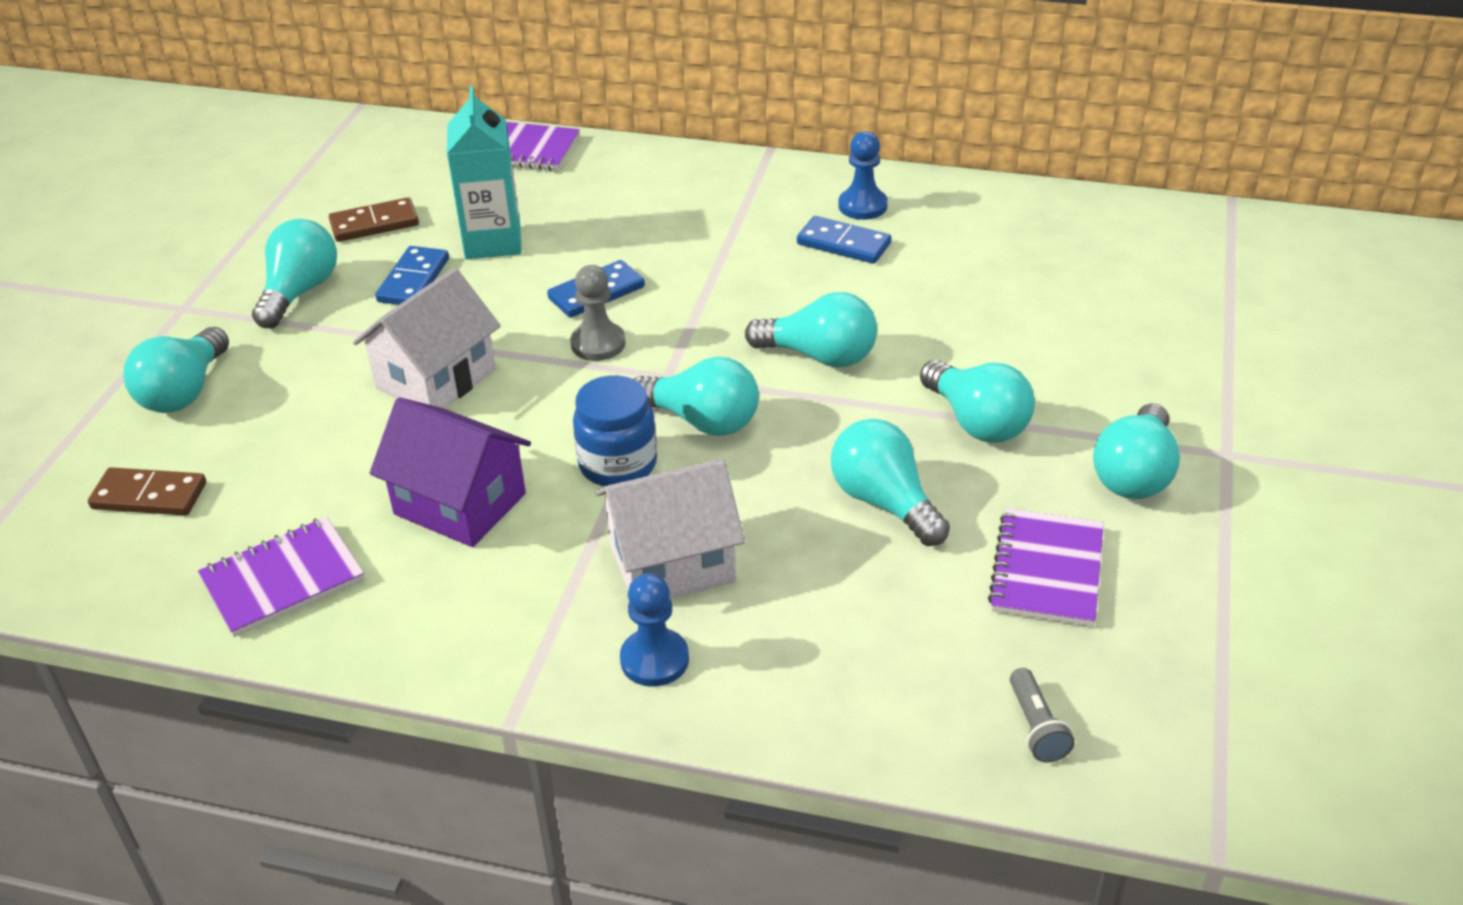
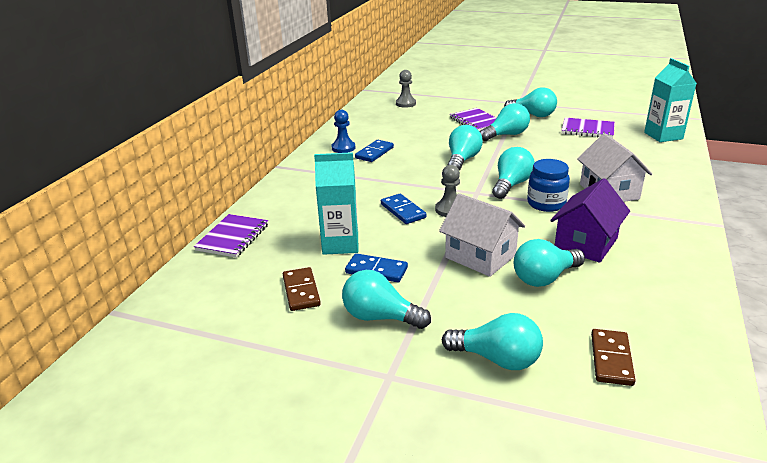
camera: 85 degrees left, 10 degrees down
purple notebook [198,517,364,637] -> purple notebook moved to [450,108,496,131]
blue pawn [620,573,689,687] -> none
turquoise light bulb [831,419,950,546] -> turquoise light bulb moved to [514,239,585,287]
grey flashlight [1010,668,1075,762] -> turquoise carton [644,58,696,142]
none -> grey pawn [396,70,416,108]

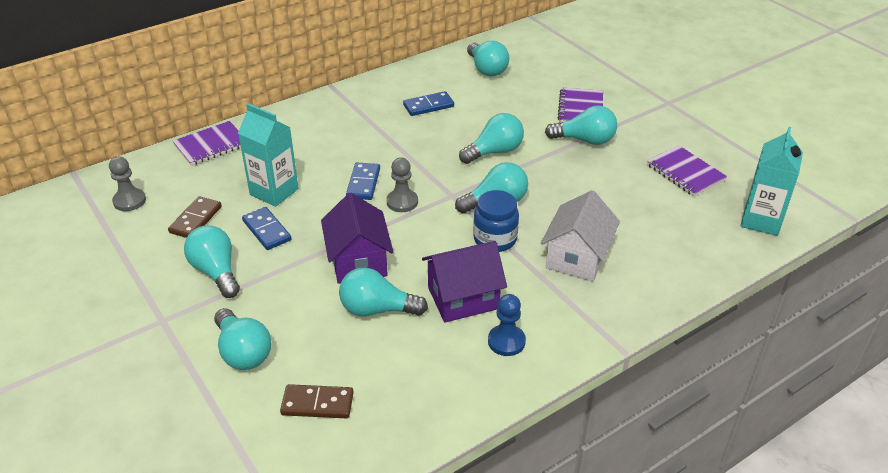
camera: 35 degrees right, 10 degrees up
blue pawn [331,110,355,153] -> blue pawn moved to [488,294,526,356]
grey pawn [396,70,416,108] -> grey pawn moved to [109,156,146,211]
white house [439,193,525,277] -> purple house [321,193,393,284]
turquoise light bulb [504,87,557,117] -> turquoise light bulb moved to [467,41,509,76]
brown domino [591,329,636,386] -> brown domino turned 45 degrees clockwise [280,384,354,418]

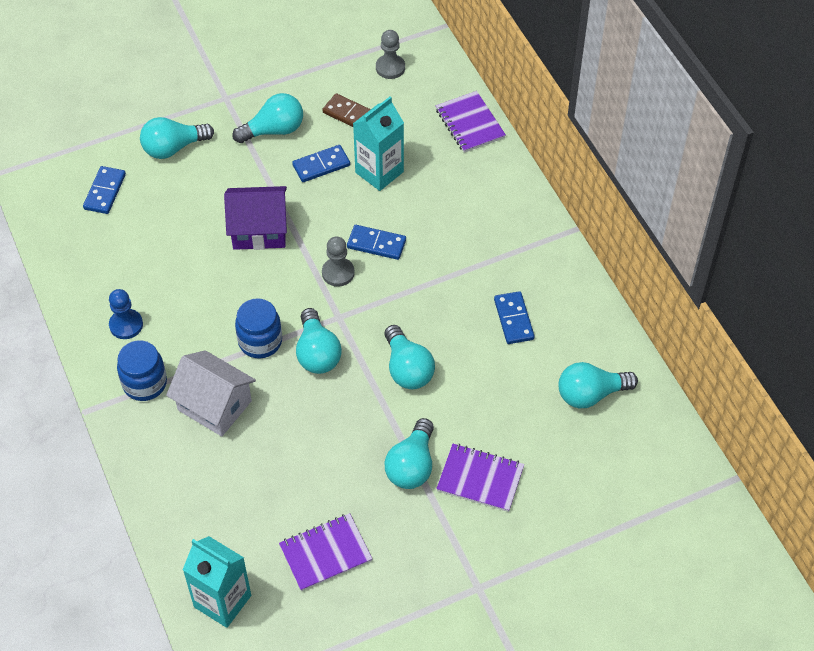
camera: 100 degrees right, 15 degrees up
brown domino [280,384,354,418] -> blue domino [83,166,126,214]
turquoise light bulb [339,267,428,316] -> none
purple house [422,241,507,323] -> none
none -> blue jar [117,340,167,401]

